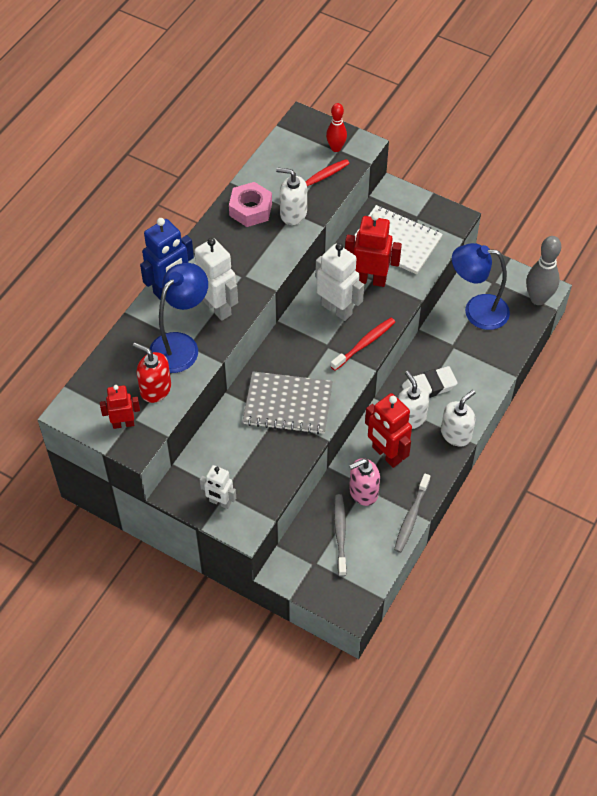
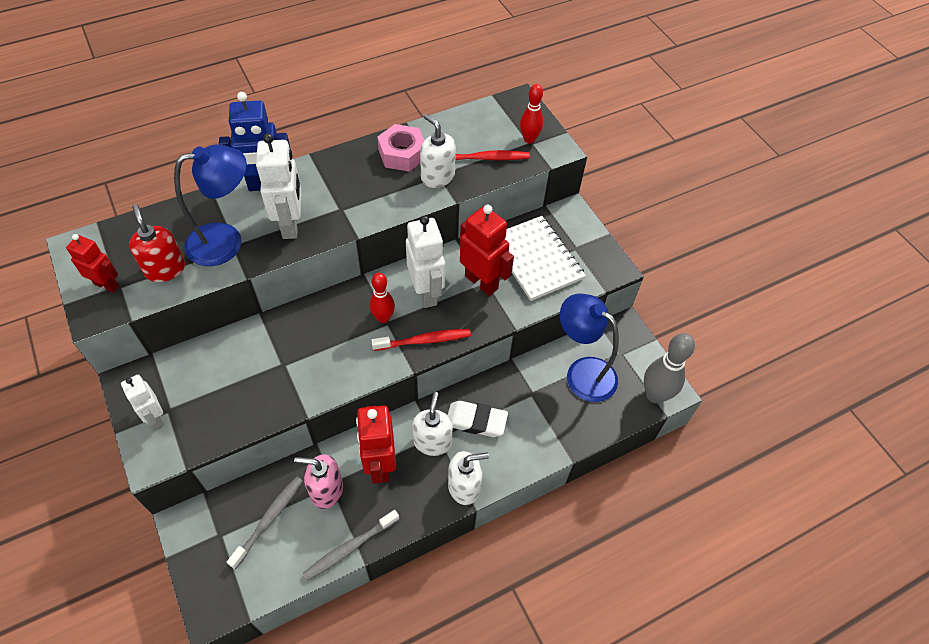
camera: 30 degrees right, 0 degrees up
grey notebook [243,371,333,434] -> none
none -> red bowling pin [369,273,395,323]

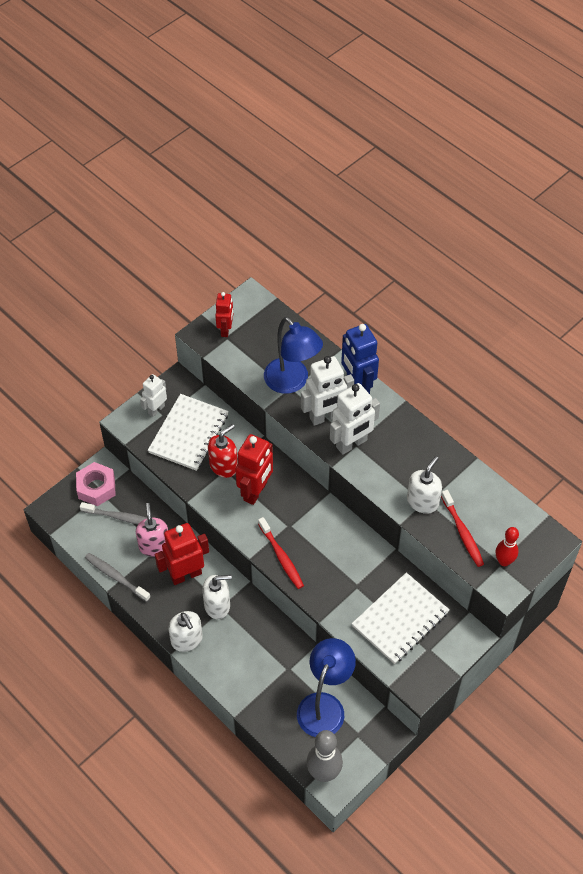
camera: 75 degrees right, 0 degrees up
red soap dispenser [129,204,185,282] -> red soap dispenser moved to [208,424,238,478]
red bowling pin [369,273,395,323] -> none
pink nut [377,124,425,172] -> pink nut moved to [76,462,116,506]
white robot [406,215,445,308] -> white robot moved to [330,383,380,455]
white eraser [448,401,508,437] -> none
red robot [460,205,514,296] -> red robot moved to [235,434,273,505]
none -> white notebook [148,394,229,471]

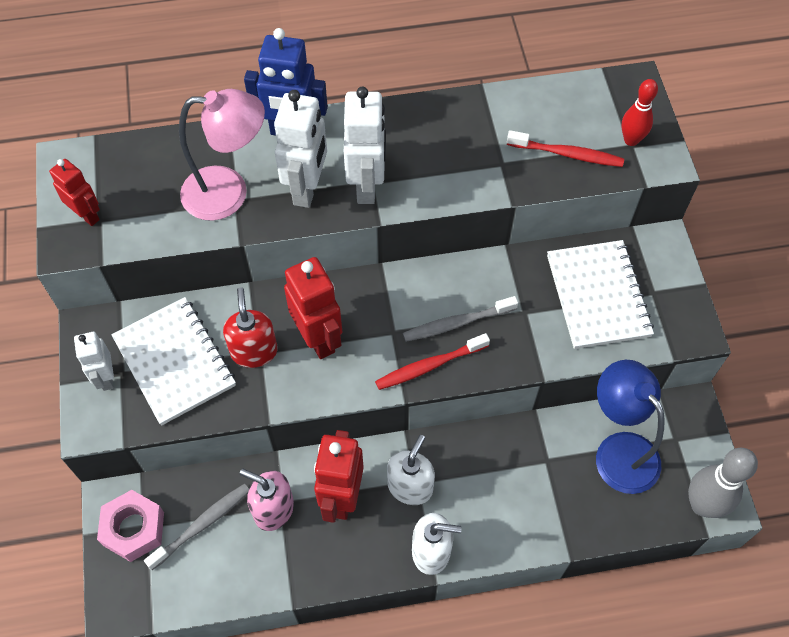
camera: 55 degrees left, 5 degrees up
grey toothbrush [85,553,151,602] -> grey toothbrush moved to [403,296,518,342]
red toothbrush [258,517,304,589] -> red toothbrush turned 150 degrees clockwise [375,333,490,390]
blue lamp [264,317,323,394] -> pink lamp [179,89,265,221]
white soap dispenser [407,456,442,514] -> none

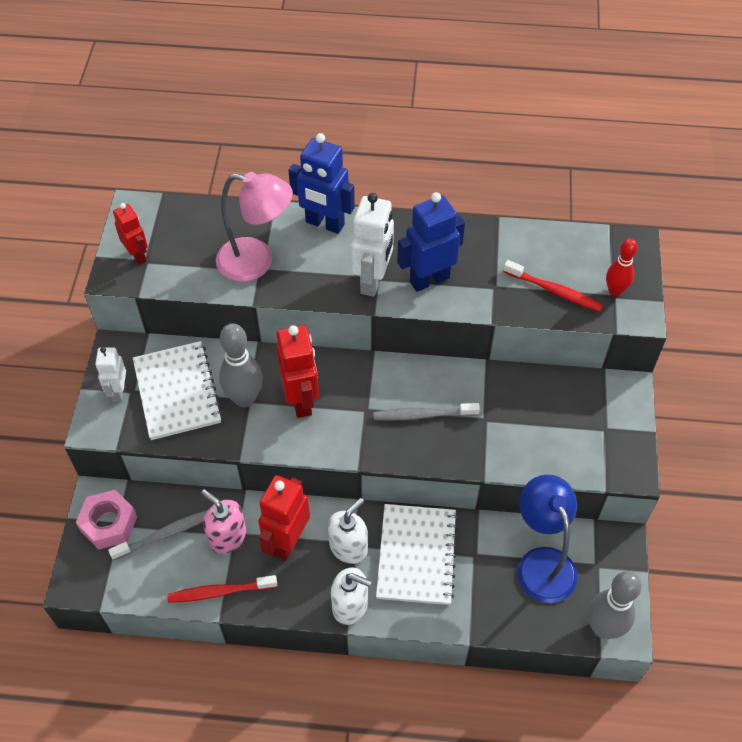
camera: 15 degrees right, 5 degrees down
red soap dispenser [223,287,278,368] -> grey bowling pin [219,323,263,407]
white robot [274,90,327,208] -> none
red toothbrush [375,333,490,390] -> red toothbrush moved to [167,575,277,603]
white notebook [547,240,654,349] -> white notebook moved to [376,504,458,605]
none -> blue robot [397,192,465,292]

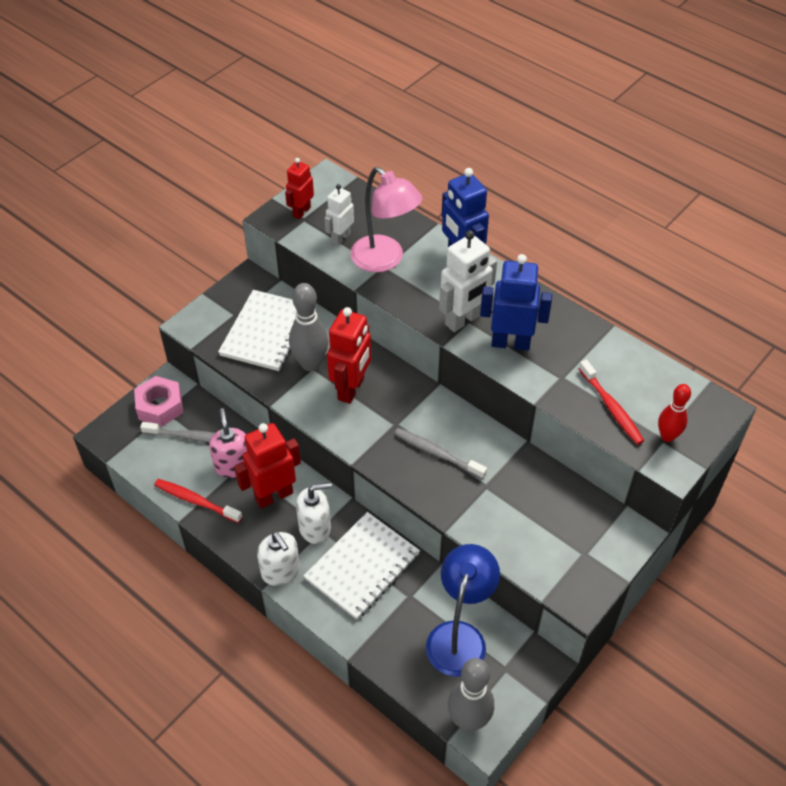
camera: 35 degrees right, 5 degrees down
white robot [95,347,126,402] -> white robot moved to [325,184,354,246]
red robot [113,203,148,265] -> red robot turned 150 degrees counterclockwise [285,158,314,219]

